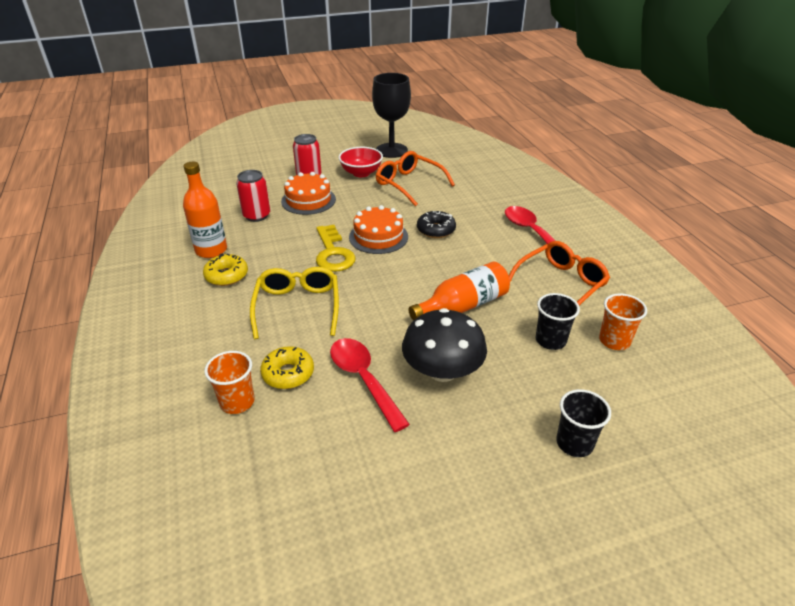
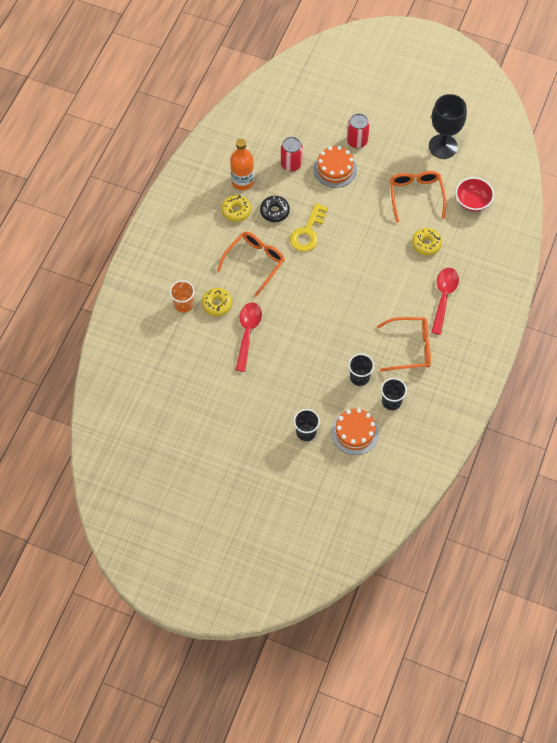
camera: 40 degrees right, 25 degrees up
yellow glasses [250,267,339,339] -> orange glasses [217,232,285,297]
red bowl [339,147,383,177] -> red bowl moved to [455,177,494,212]
orange cake [349,205,408,254] -> orange cake moved to [331,408,379,455]
black mushroom [402,308,487,382] -> none
orange bottle [408,262,510,320] -> none
black donut [417,211,456,238] -> black donut moved to [260,196,290,222]
orange cup [599,293,647,350] -> black cup [381,378,407,410]
none -> yellow donut [412,228,442,255]

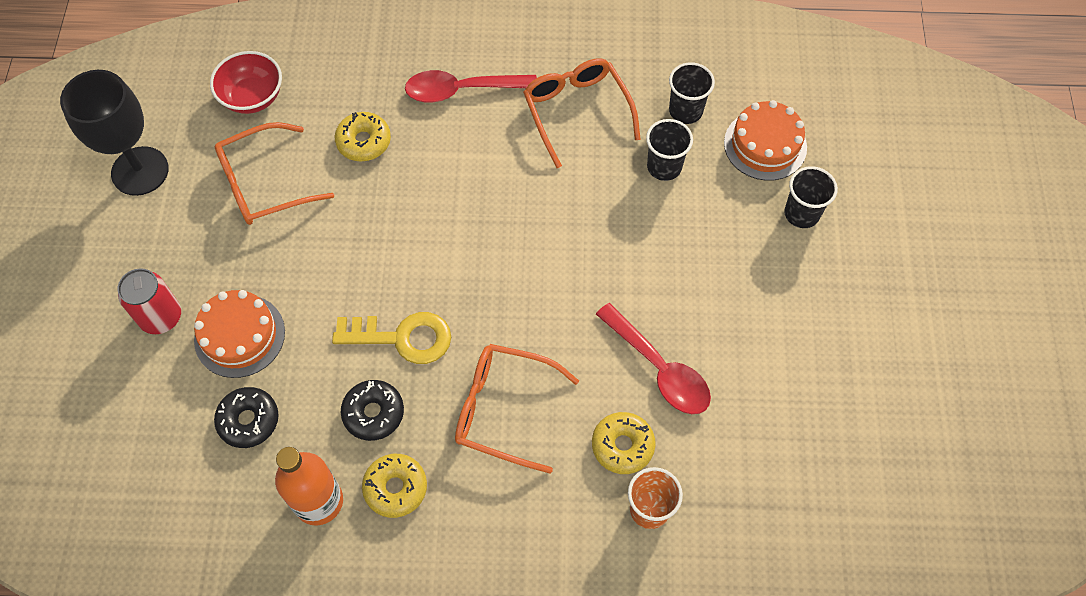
camera: 110 degrees left, 0 degrees up
red spoon [235,302,262,372] -> red spoon turned 120 degrees counterclockwise [596,303,711,414]
red can [281,137,303,172] -> black donut [214,387,279,448]

